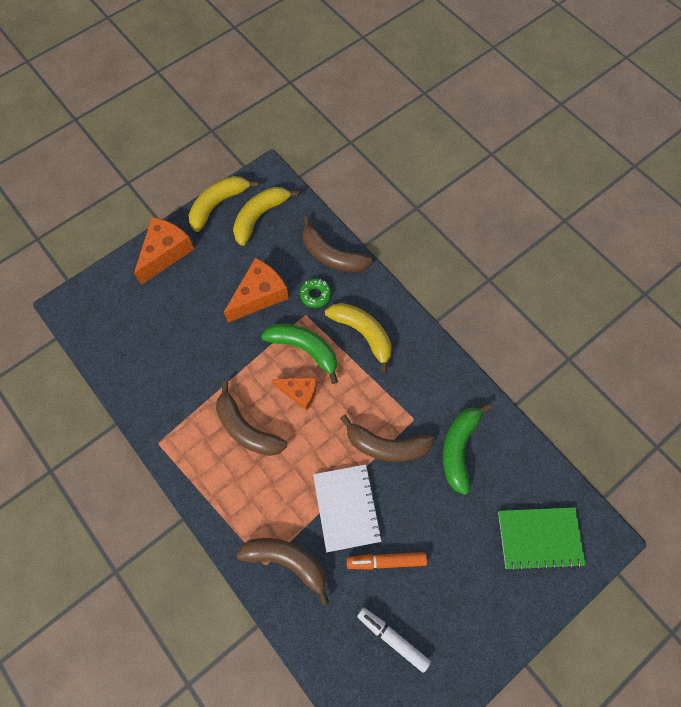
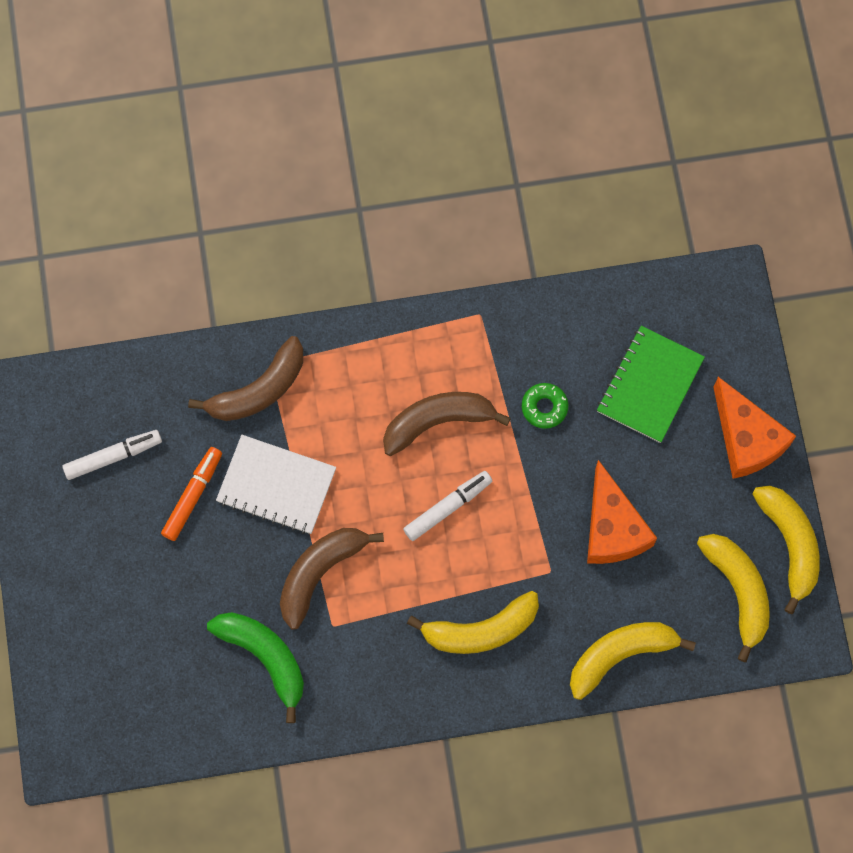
camera: 120 degrees right, 5 degrees up
green banana [261,324,338,384] -> none
orange cheese [271,377,317,411] -> white marker [403,471,492,541]
green donut [300,278,331,308] -> green donut moved to [522,383,568,429]
brown banana [302,217,372,273] -> yellow banana [570,622,696,700]
green notebook [498,507,586,571] -> green notebook moved to [597,326,705,443]

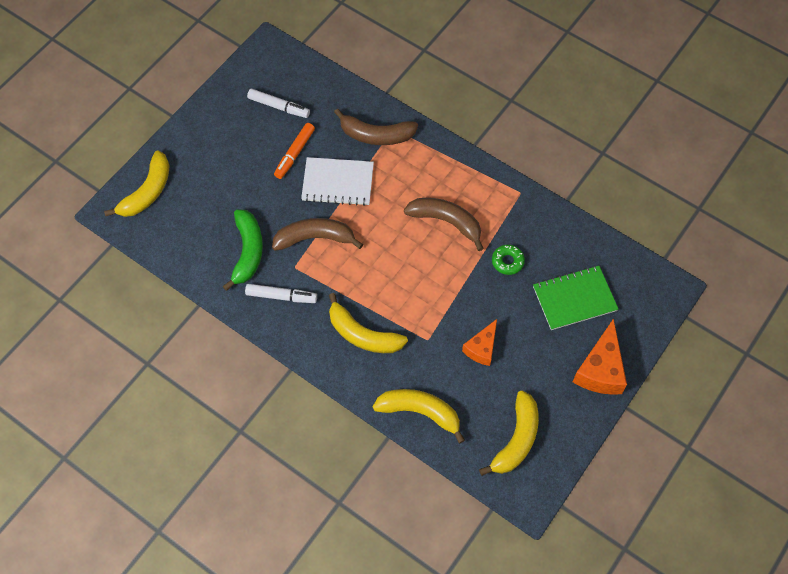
camera: 45 degrees right, 10 degrees down
orange marker [161,447,222,541] -> orange marker turned 135 degrees clockwise [274,123,315,179]
white notebook [216,435,336,534] -> white notebook turned 60 degrees counterclockwise [301,157,374,206]
white marker [403,471,492,541] -> white marker moved to [245,284,317,303]
orange cheese [587,460,657,564] -> orange cheese [462,319,497,366], size x0.64
yellow banana [752,486,820,614] -> yellow banana moved to [104,150,169,217]

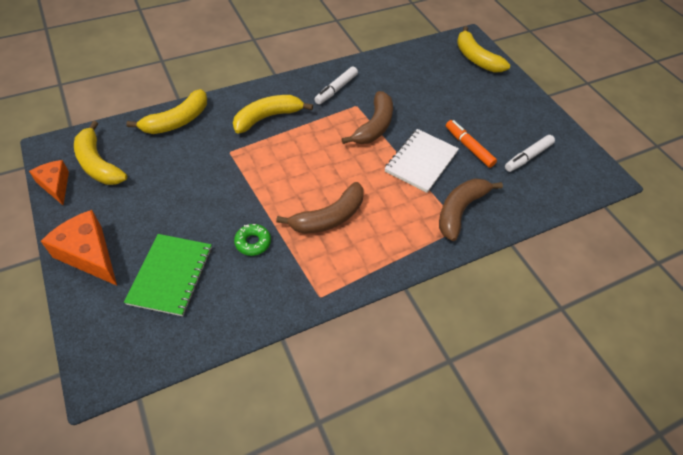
camera: 115 degrees right, 10 degrees down
green banana [223,209,263,291] -> none
orange cheese [462,319,497,366] -> orange cheese moved to [29,160,69,205]

